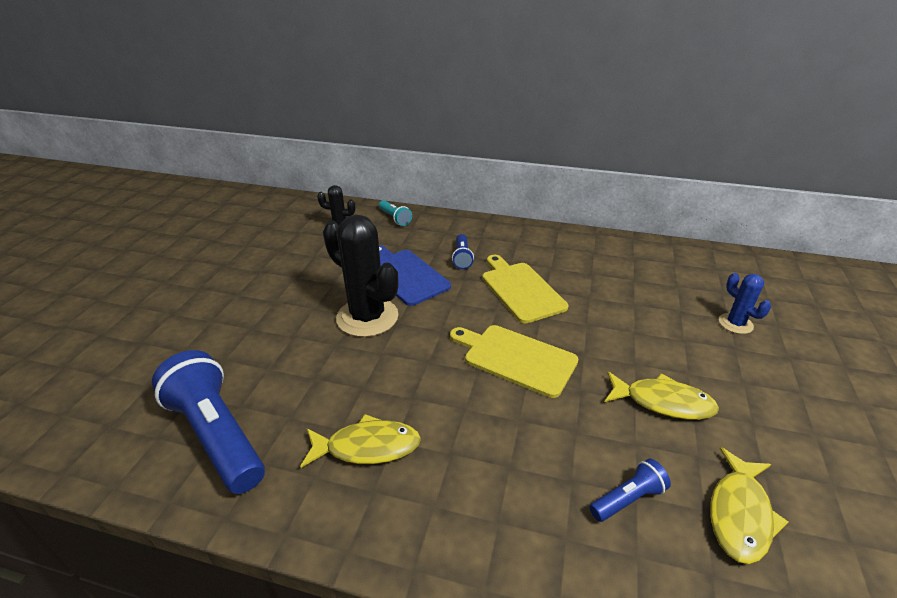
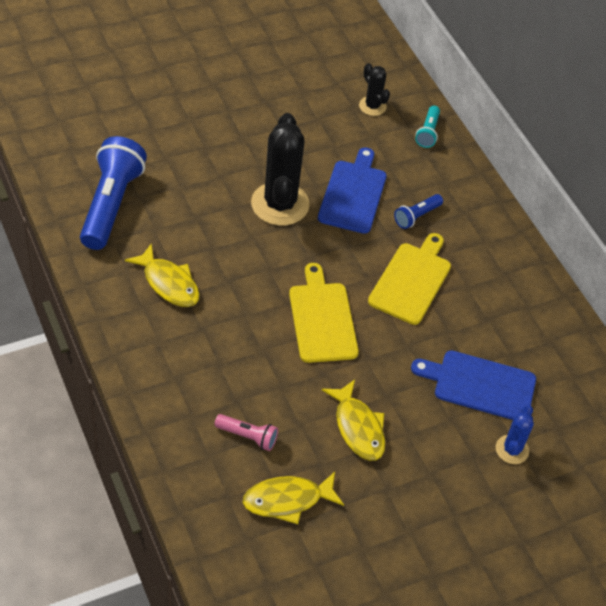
camera: 45 degrees right, 15 degrees up
blue flashlight [590,459,671,522] -> pink flashlight [214,414,278,451]
none -> blue cutting board [411,350,536,420]

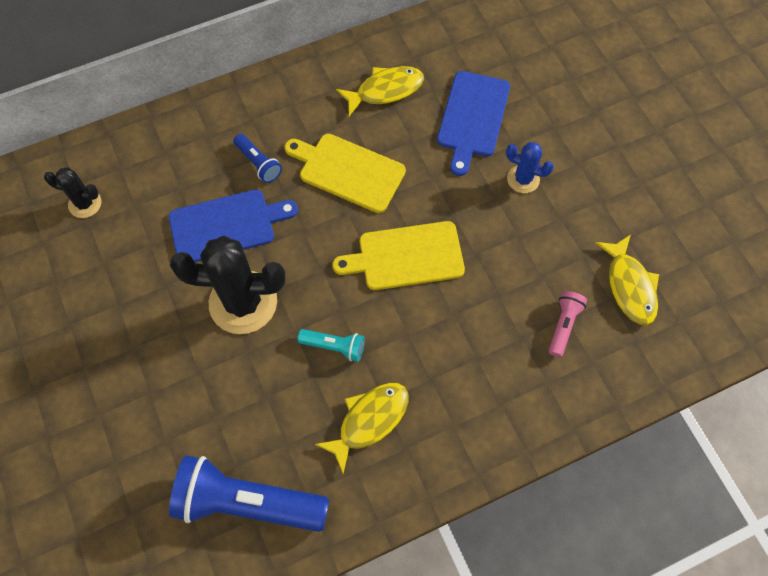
camera: 85 degrees left, 15 degrees up
blue cutting board [318,147,387,234] -> blue cutting board turned 150 degrees clockwise [169,189,298,262]
yellow fish [322,380,385,461] -> yellow fish moved to [336,66,424,116]
black cactus [359,63,390,116] -> black cactus turned 45 degrees clockwise [44,167,101,218]
turquoise flashlight [415,106,440,148] -> turquoise flashlight moved to [298,329,365,362]
blue cactus [496,405,534,464] -> blue cactus moved to [506,142,554,193]

